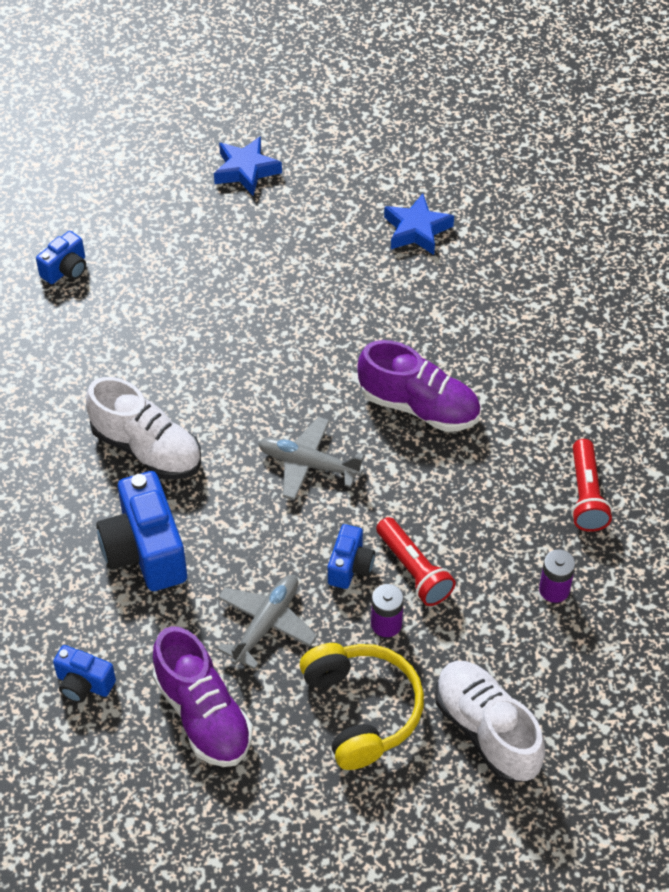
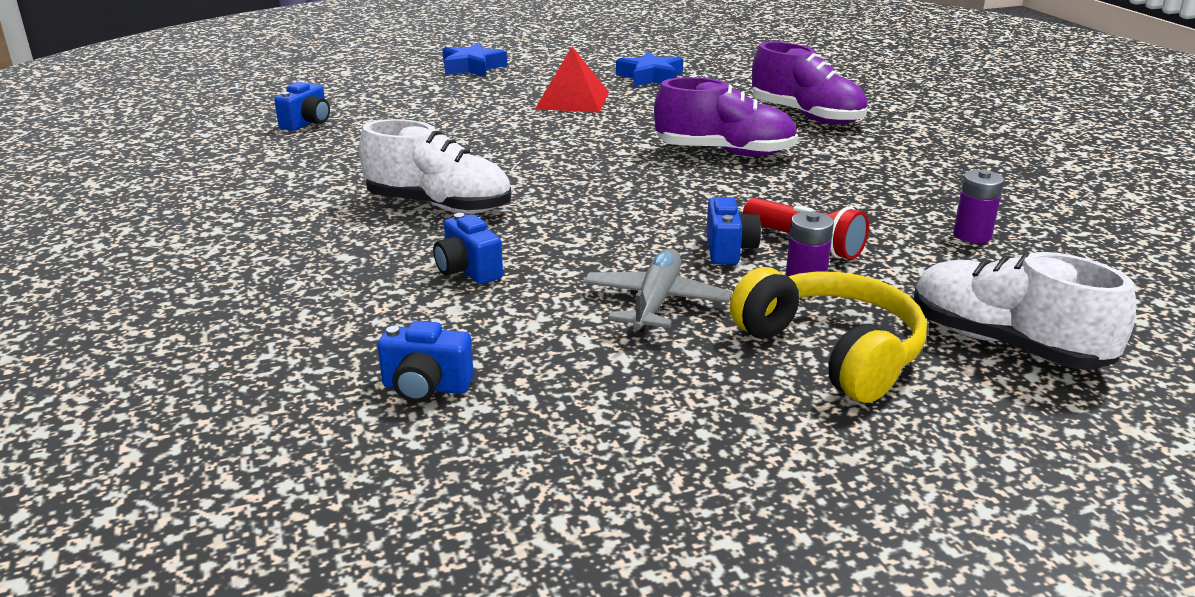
camera: 15 degrees left, 25 degrees down
blue camera [96,471,187,591] -> blue camera [433,213,503,284], size x0.54
purple shoe [153,626,253,767] -> purple shoe moved to [752,42,868,124]
grey plane [258,417,364,500] -> none
red flashlight [571,439,612,532] -> none
none -> red pyramid [535,47,609,113]

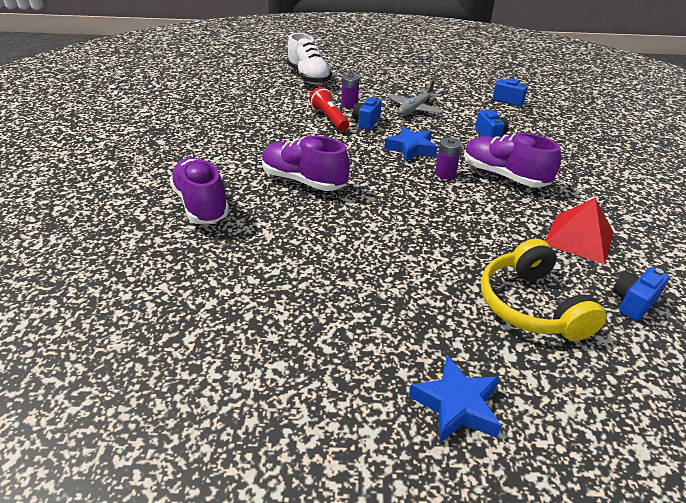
camera: 160 degrees left, 10 degrees up
white shoe [359,119,511,214] -> purple shoe [464,133,561,188]
red pyramid [535,47,609,113] -> red pyramid moved to [545,198,614,264]
blue star [616,51,683,87] -> blue star moved to [384,126,437,162]
yellow headphones [730,267,927,403] -> yellow headphones moved to [481,239,606,341]
purple battery [953,170,1004,243] -> purple battery moved to [435,137,462,179]

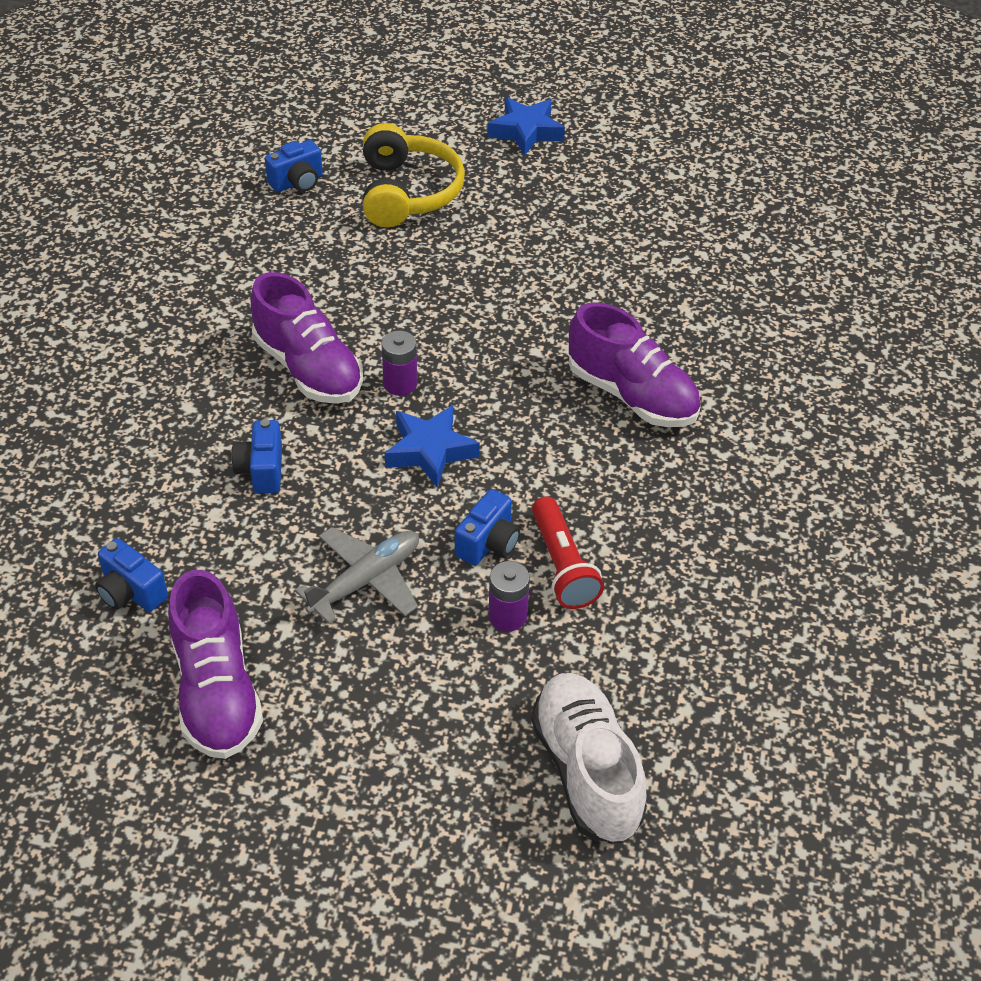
camera: 170 degrees left, 10 degrees up
purple shoe [169,157,230,224] -> purple shoe moved to [168,570,263,759]
red pyramid [545,198,614,264] -> none

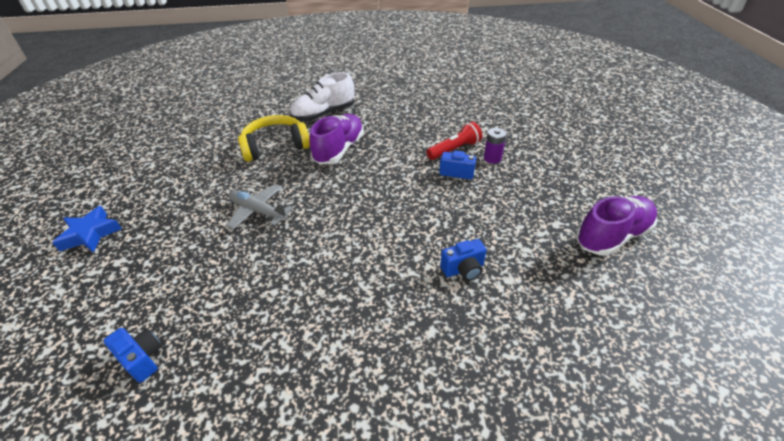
camera: 105 degrees left, 5 degrees down
blue camera [95,538,168,612] -> none
purple shoe [251,272,363,404] -> none
grey plane [295,527,419,624] -> grey plane moved to [226,184,293,230]
yellow headphones [363,123,465,227] -> yellow headphones moved to [238,115,310,162]
purple battery [382,331,417,396] -> none
blue star [385,405,480,488] -> none
white shoe [531,673,647,843] -> white shoe moved to [290,72,355,122]

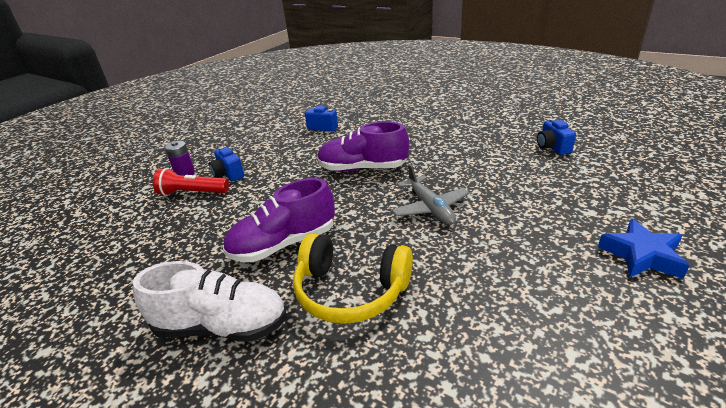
camera: 140 degrees left, 10 degrees down
purple shoe [576,196,657,256] -> purple shoe moved to [317,122,409,172]

